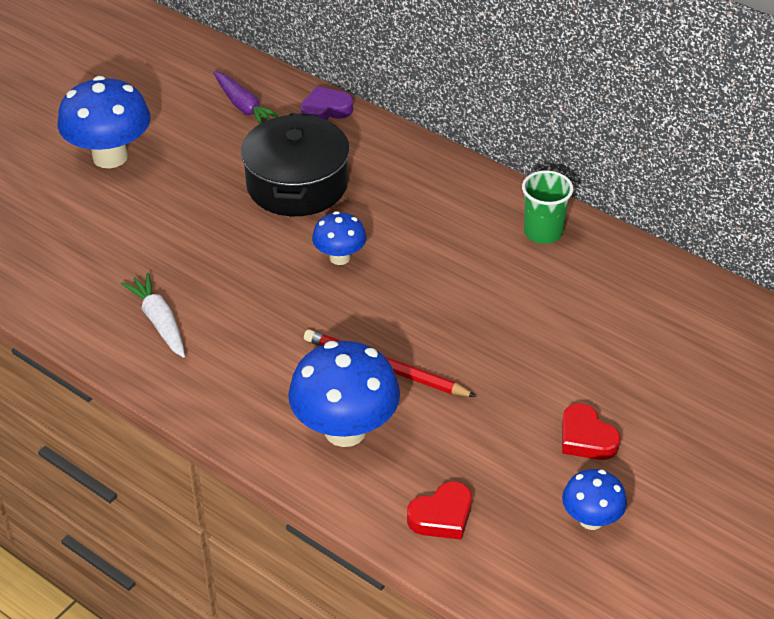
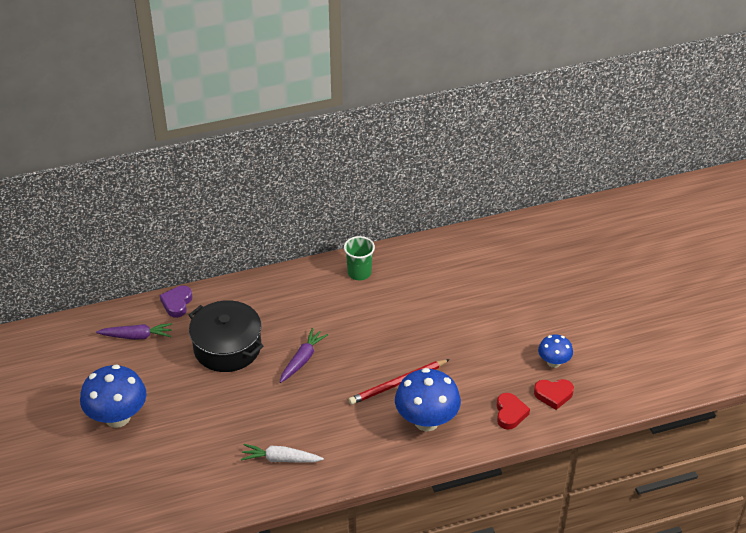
camera: 55 degrees left, 0 degrees up
blue mushroom [312,211,367,265] -> purple carrot [280,328,328,383]
red heart [562,403,621,460] -> red heart moved to [534,379,574,410]

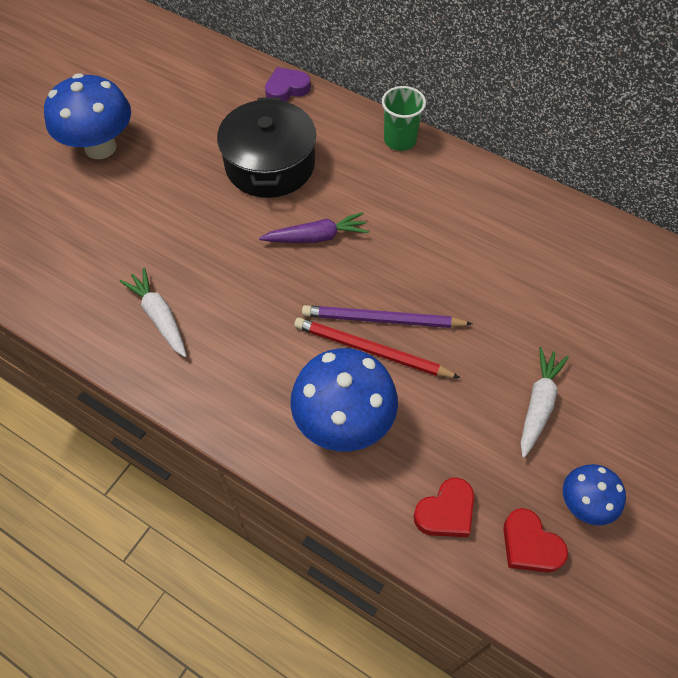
camera: 50 degrees right, 15 degrees up
purple carrot [96,323,172,340] -> none
green cup [344,236,375,280] -> green cup moved to [382,86,426,151]
none -> purple pencil [302,305,473,328]
none -> white carrot [521,347,569,458]

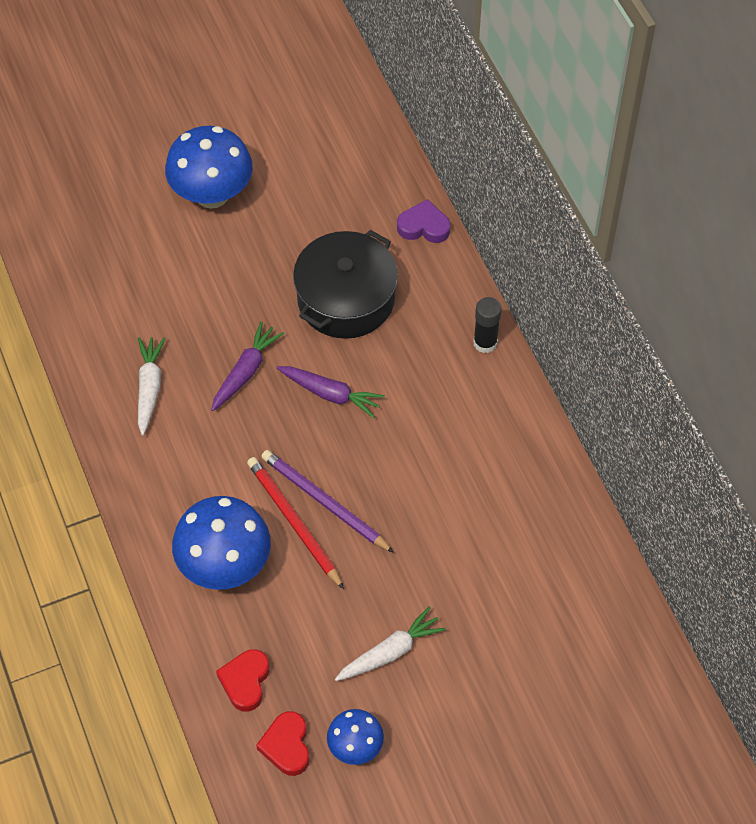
camera: 35 degrees right, 0 degrees up
green cup [382,86,426,151] -> black glue stick [473,297,502,353]
red heart [414,478,474,537] -> red heart turned 105 degrees clockwise [216,649,270,712]
none -> purple carrot [211,321,284,411]

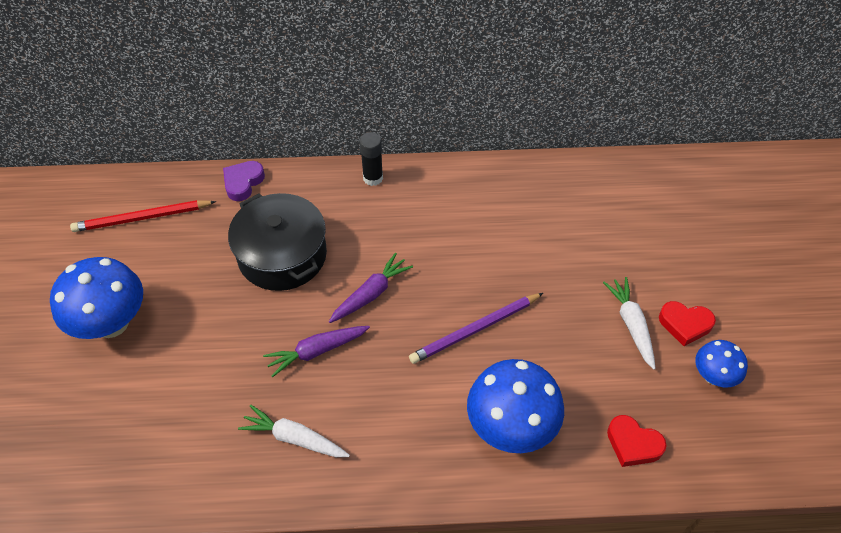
camera: 70 degrees left, 5 degrees down
purple carrot [211,321,284,411] -> purple carrot turned 75 degrees counterclockwise [263,326,370,377]
red pencil [247,457,344,589] -> red pencil moved to [70,200,216,232]
red heart [256,711,310,776] -> red heart moved to [659,301,716,346]

